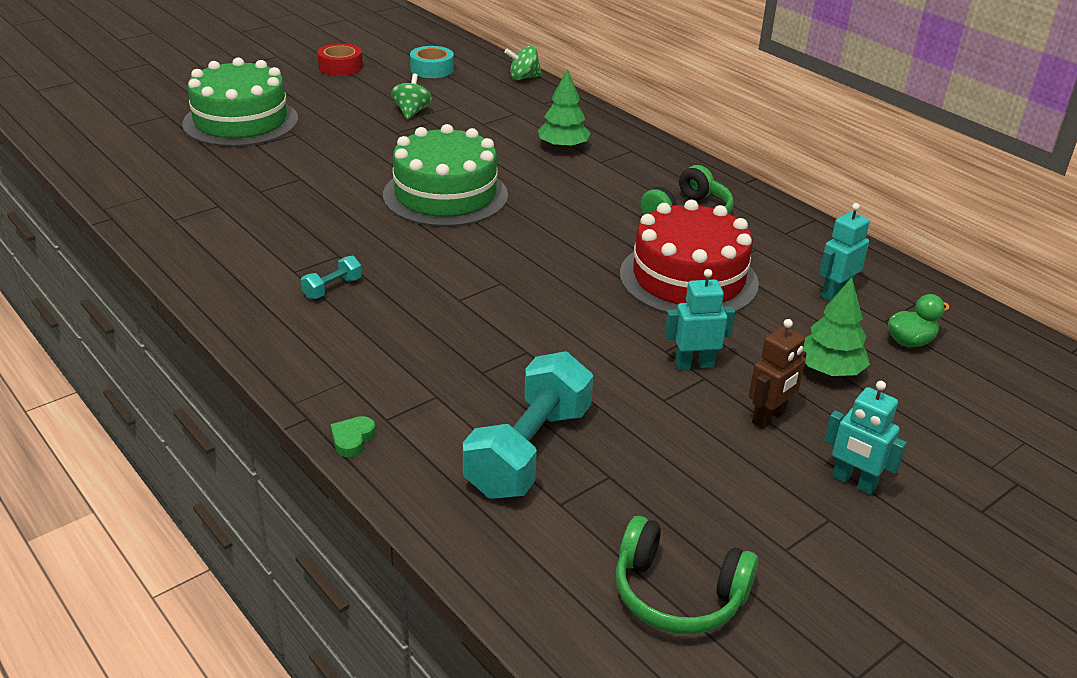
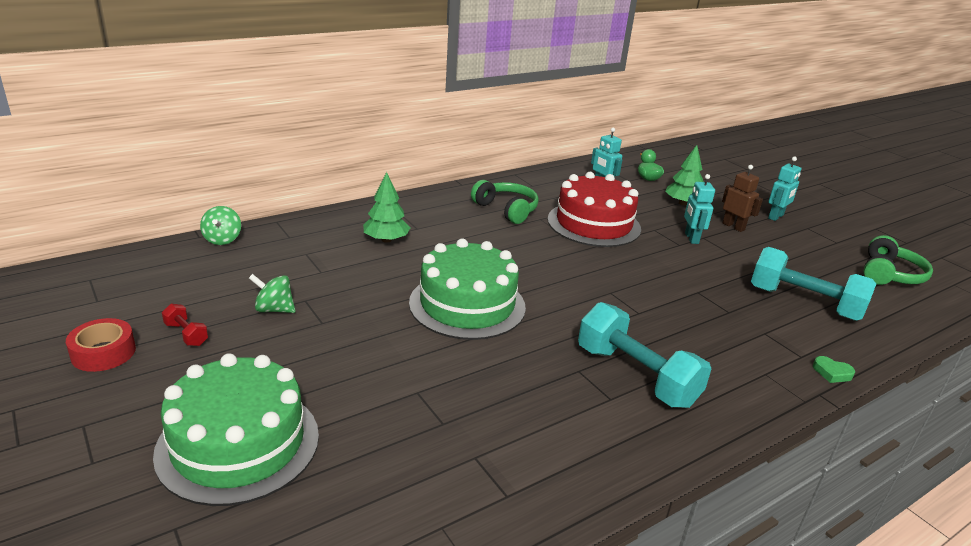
camera: 85 degrees left, 5 degrees down
turquoise dumbbell [301,256,362,299] -> turquoise dumbbell [578,302,711,408], size x2.31
turquoise tape [410,46,454,78] -> none
none -> red dumbbell [162,304,208,346]

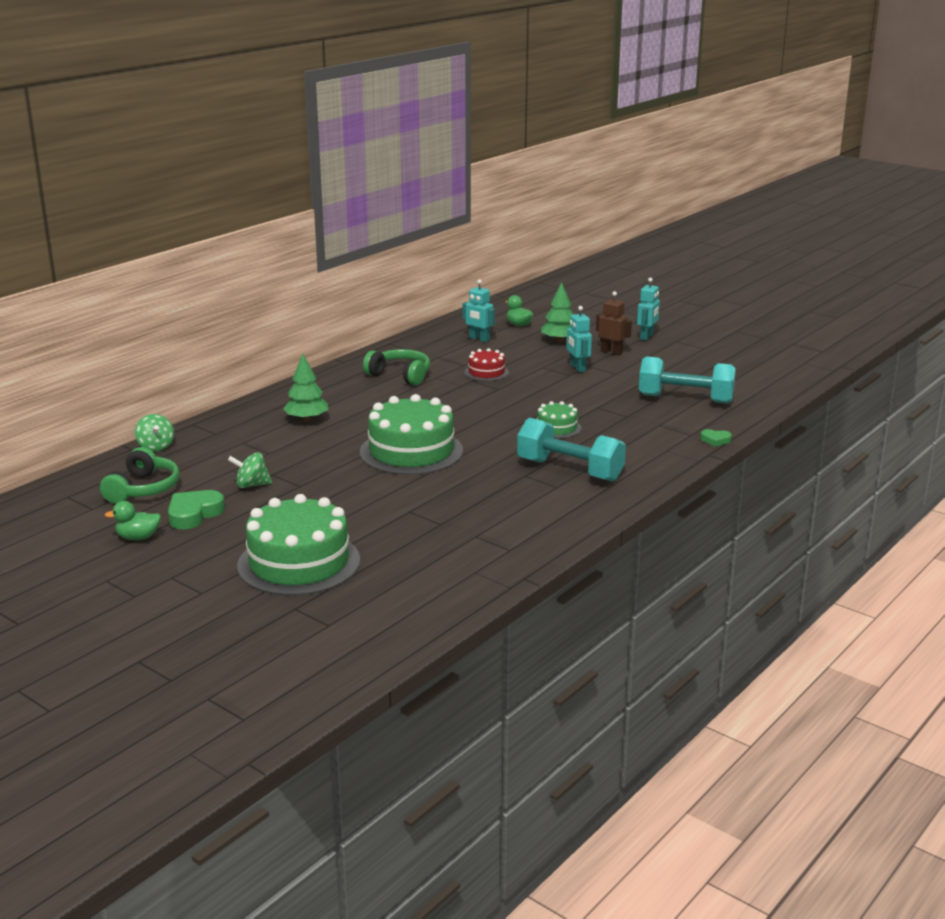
camera: 15 degrees left, 5 degrees down
red tape [66,318,136,372] -> green duck [105,501,161,540]
red dumbbell [162,304,208,346] -> green heart [168,490,225,529]
red cake [547,172,641,247] -> red cake [464,348,509,381], size x0.49
green headphones [864,235,933,285] -> green headphones moved to [100,447,179,504]
none -> green cake [537,401,582,439]

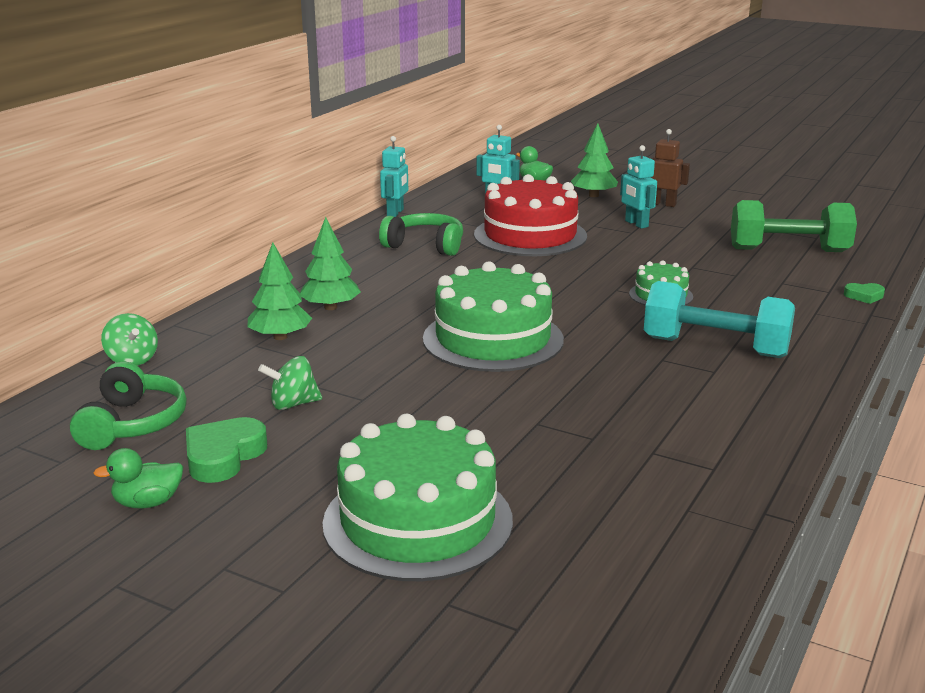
camera: 10 degrees left, 0 degrees up
red cake [464,348,509,381] -> red cake [474,174,587,256], size x2.04
turquoise robot [637,278,660,341] -> turquoise robot moved to [380,136,408,217]
turquoise dumbbell [639,356,736,404] -> green dumbbell [731,200,857,252]
none -> green tree [248,242,312,340]

